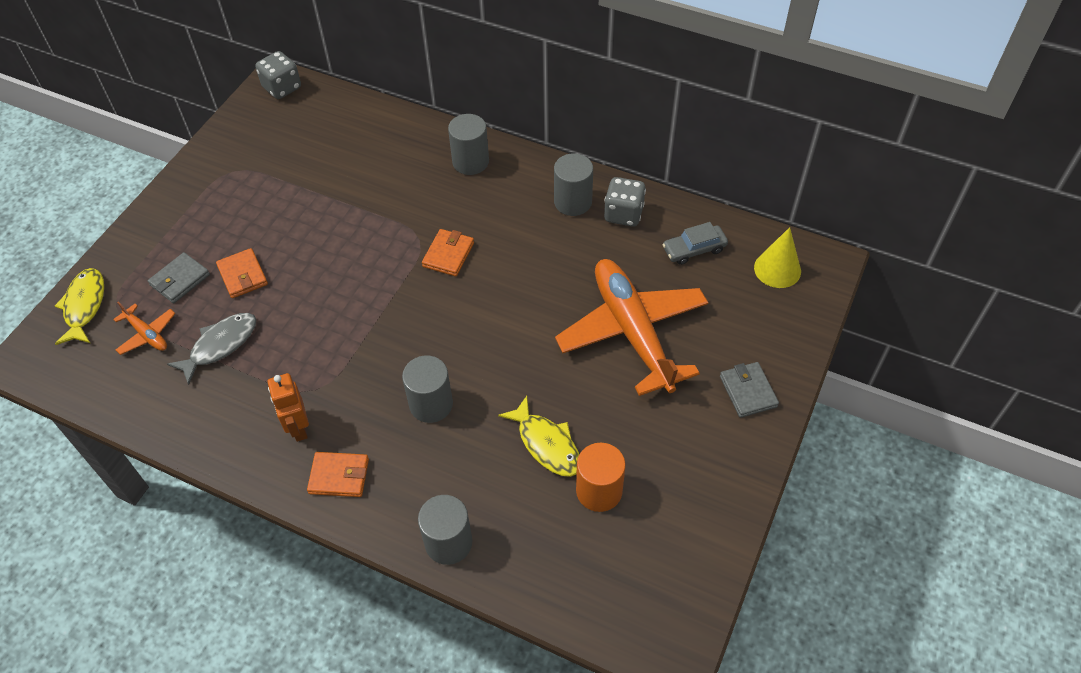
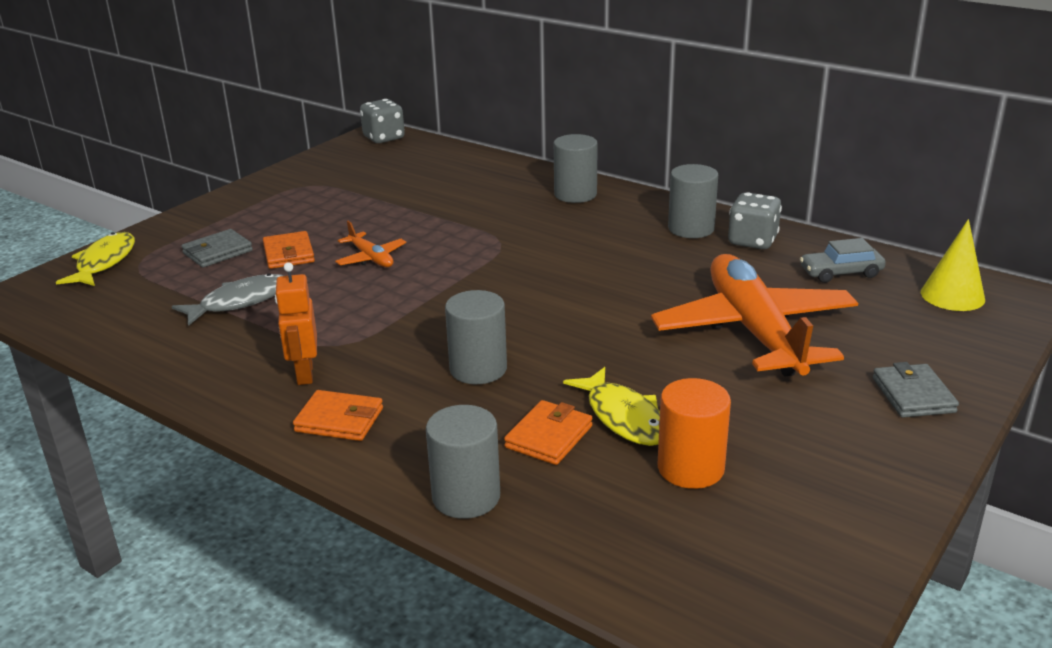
camera: 10 degrees right, 25 degrees down
orange plane [113,301,175,355] -> orange plane moved to [335,221,406,267]
orange wallet [422,229,474,276] -> orange wallet moved to [504,400,593,465]

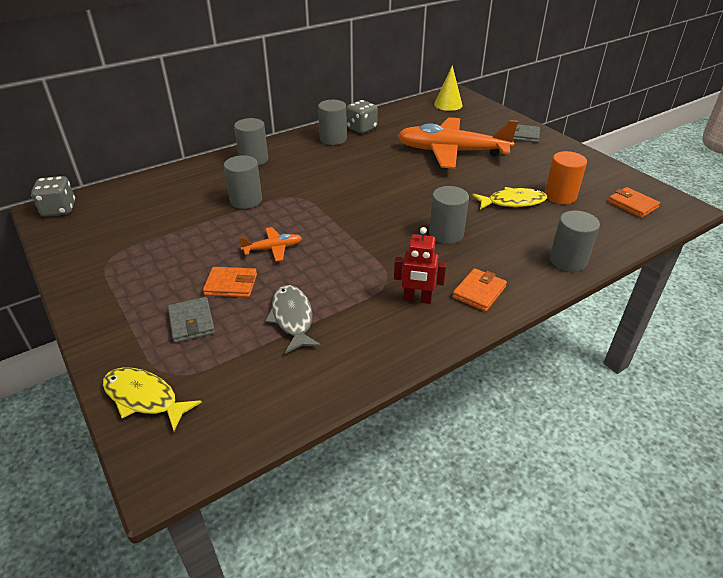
camera: 70 degrees left, 10 degrees up
orange robot [275,262,317,385] -> red robot [394,227,447,304]
orange wallet [504,400,593,465] -> orange wallet moved to [608,187,660,218]
grey car [800,238,886,283] -> none
none -> grey cylinder [224,155,262,209]

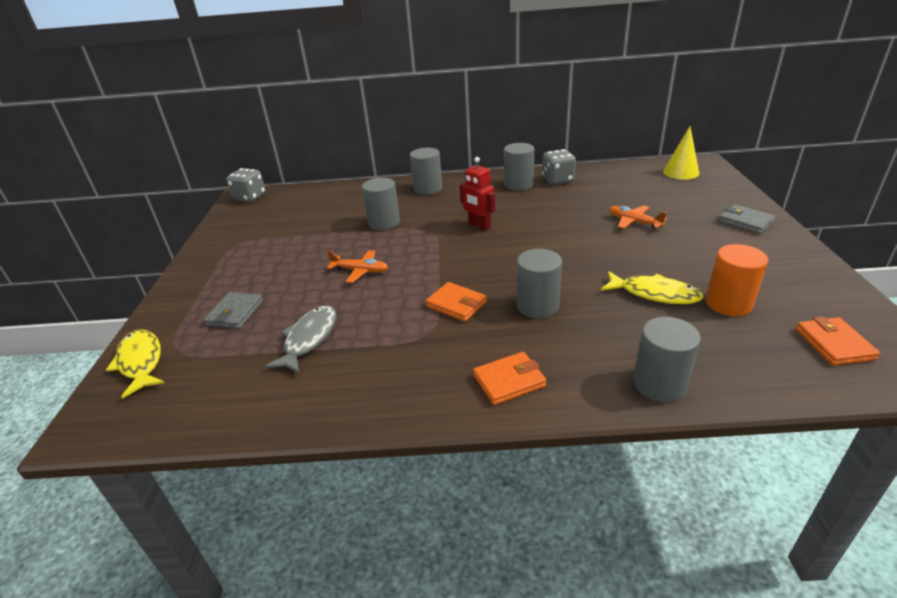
camera: 35 degrees right, 5 degrees down
orange wallet [203,267,257,297] -> orange wallet moved to [426,282,487,322]
red robot [394,227,447,304] -> red robot moved to [460,157,495,231]
orange plane [397,117,518,169] -> orange plane [609,205,667,229], size x0.42

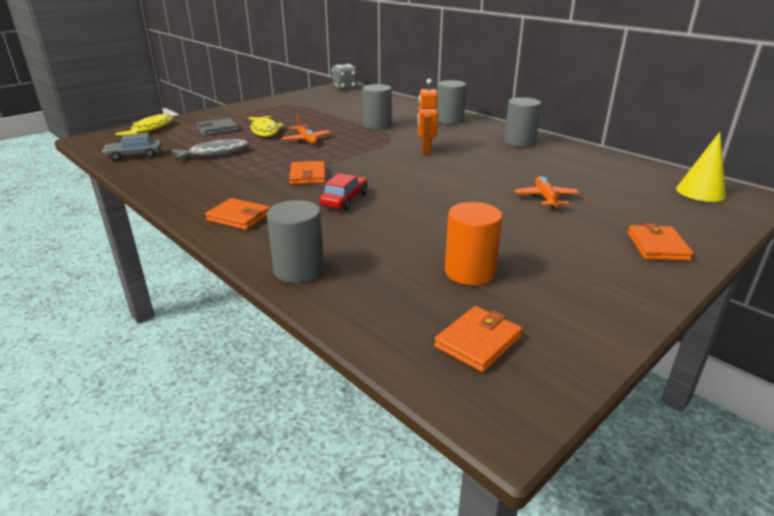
camera: 45 degrees right, 5 degrees down
red robot [460,157,495,231] -> orange robot [418,78,438,154]
grey cylinder [517,249,562,318] -> red car [319,173,368,210]
grey dice [542,149,576,185] -> none
yellow fish [601,271,704,304] -> yellow fish moved to [249,115,284,137]
grey wallet [718,204,776,234] -> orange wallet [627,223,693,261]
none -> grey car [103,133,162,161]

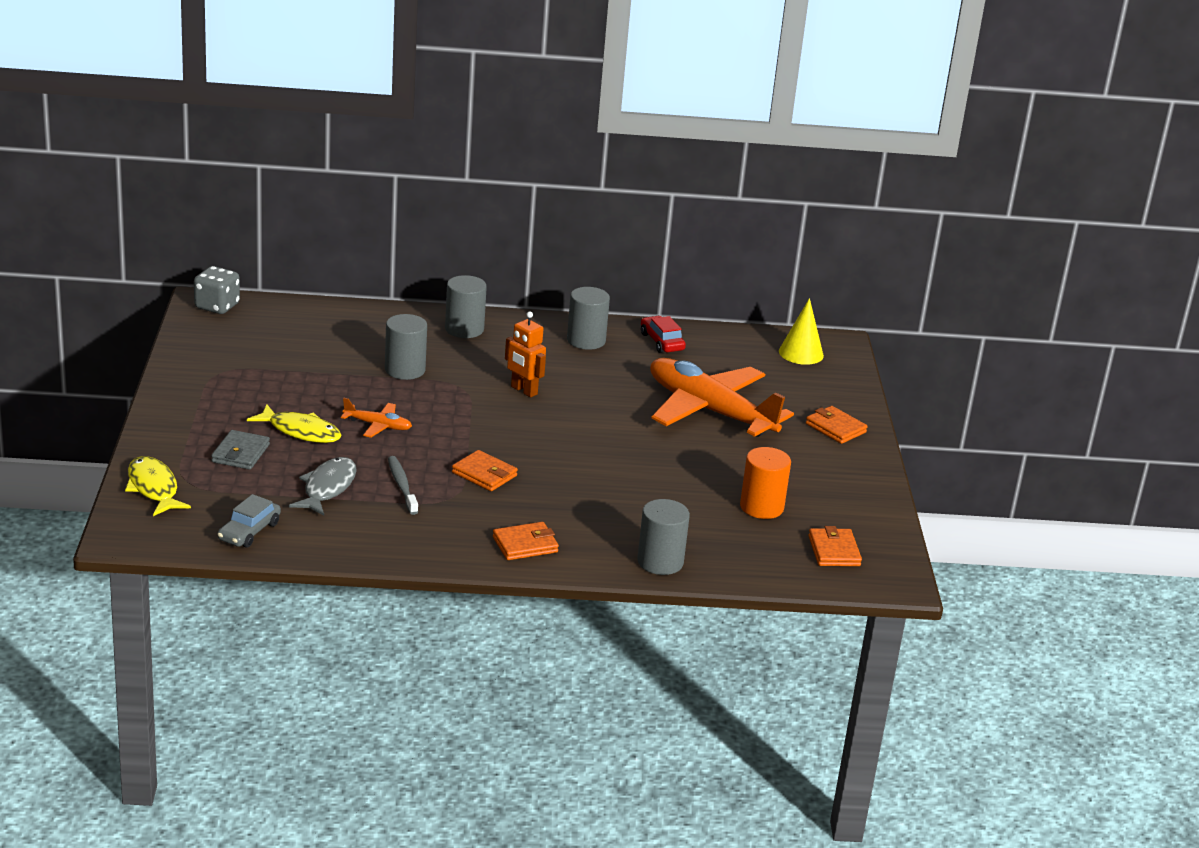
camera: 50 degrees left, 0 degrees up
red car [319,173,368,210] -> red car moved to [641,316,686,353]
orange plane [514,176,579,209] -> orange plane [650,358,794,437], size x2.36
none -> grey toothbrush [388,456,418,515]

